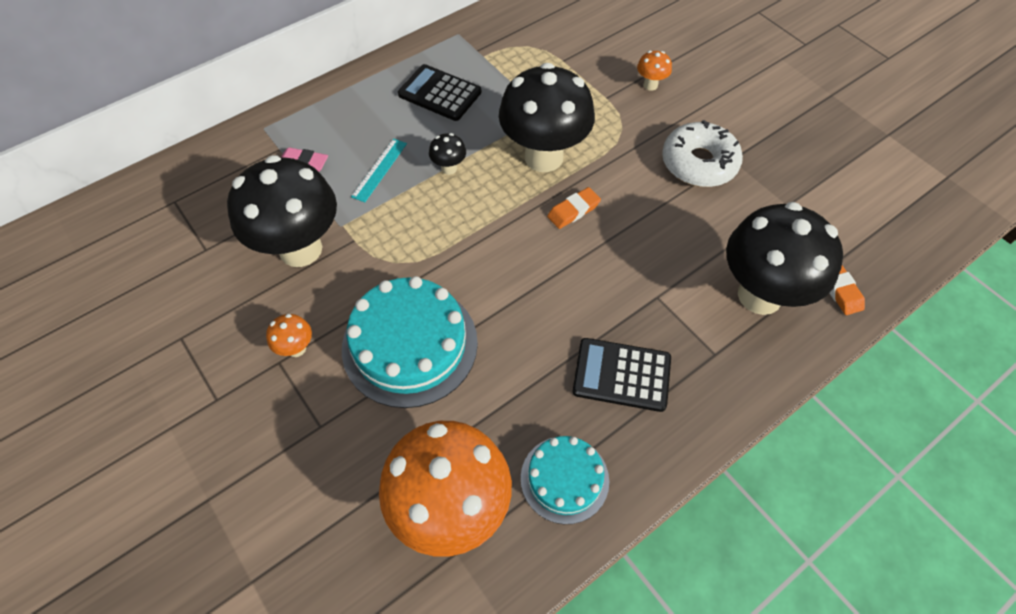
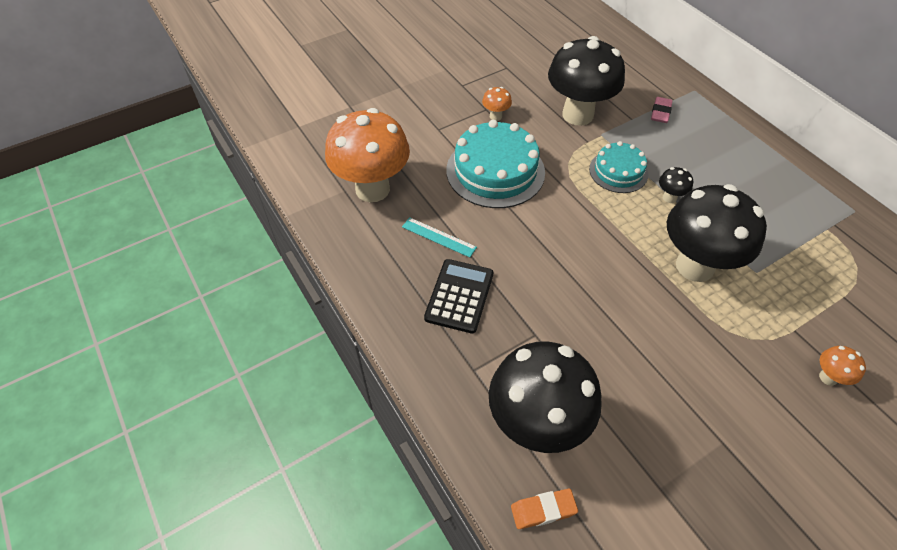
camera: 95 degrees right, 5 degrees down
turquoise ruler [351,139,407,202] -> turquoise ruler moved to [402,217,477,258]
black calculator [398,64,481,121] -> none
turquoise cake [521,436,609,524] -> turquoise cake moved to [589,141,648,193]
orange eraser [547,187,601,229] -> none
white donut [662,120,743,187] -> none

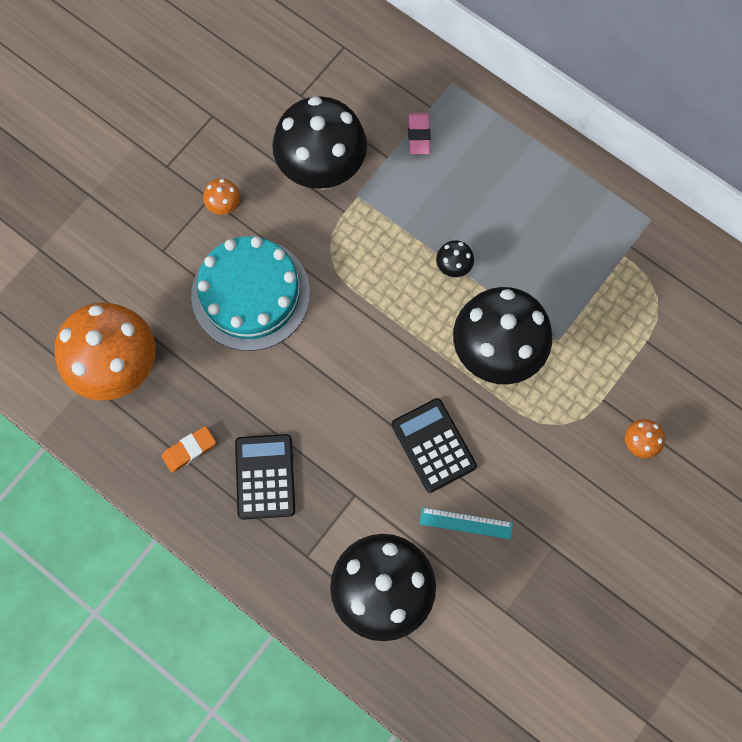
camera: 20 degrees left, 20 degrees up
turquoise ruler [402,217,477,258] -> turquoise ruler moved to [420,507,513,540]
orange eraser [511,489,578,529] -> orange eraser moved to [162,426,216,473]
turquoise cake [589,141,648,193] -> none
none -> black calculator [391,398,477,493]

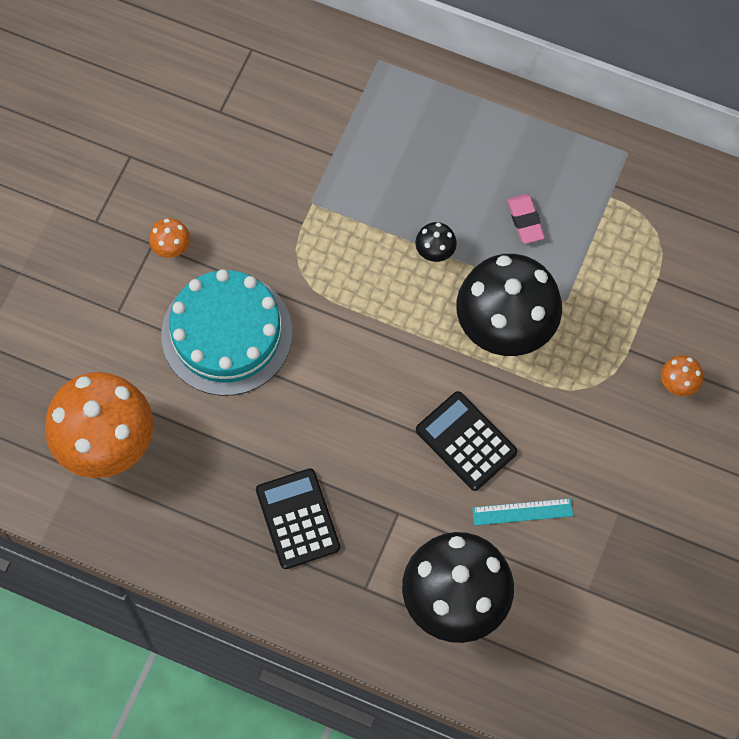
camera: 15 degrees left, 5 degrees down
orange eraser [162,426,216,473] -> none
black mushroom [272,96,367,190] -> none
pink eraser [408,113,430,154] -> pink eraser moved to [507,194,545,244]

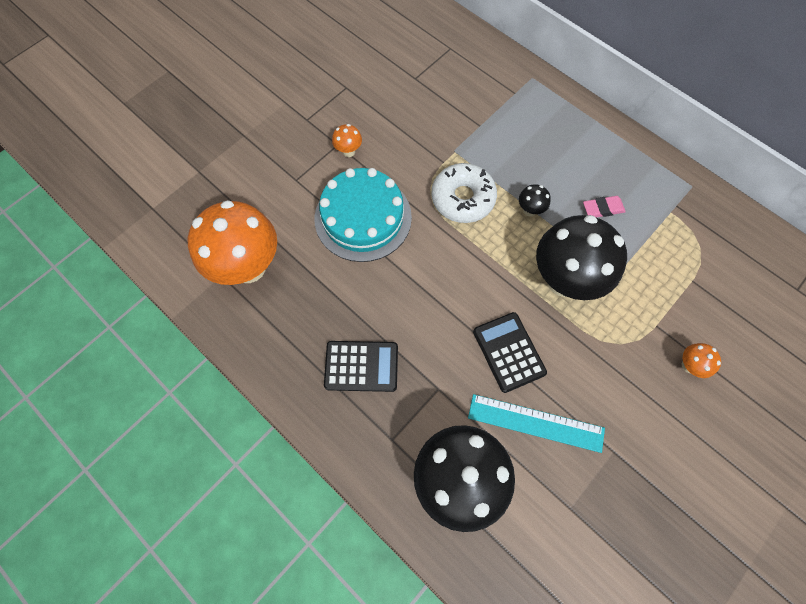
camera: 20 degrees right, 0 degrees up
black calculator [256,468,340,569] -> black calculator turned 90 degrees clockwise [324,341,398,392]
turquoise ruler [472,498,573,525] -> turquoise ruler [468,394,605,453], size x1.63
pink eraser [507,194,545,244] -> pink eraser turned 75 degrees clockwise [583,196,626,218]
none -> white donut [431,163,497,223]

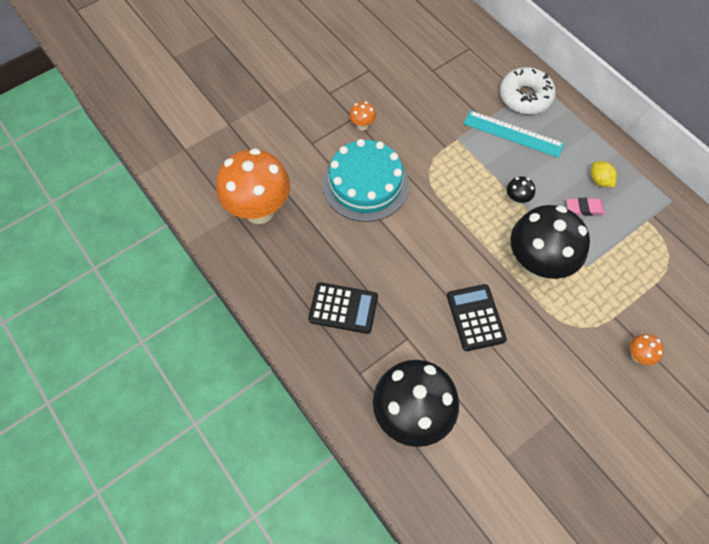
camera: 10 degrees right, 5 degrees down
white donut [431,163,497,223] -> white donut moved to [500,67,556,114]
turquoise ruler [468,394,605,453] -> turquoise ruler moved to [464,110,564,158]
none -> yellow lemon [591,161,617,187]

